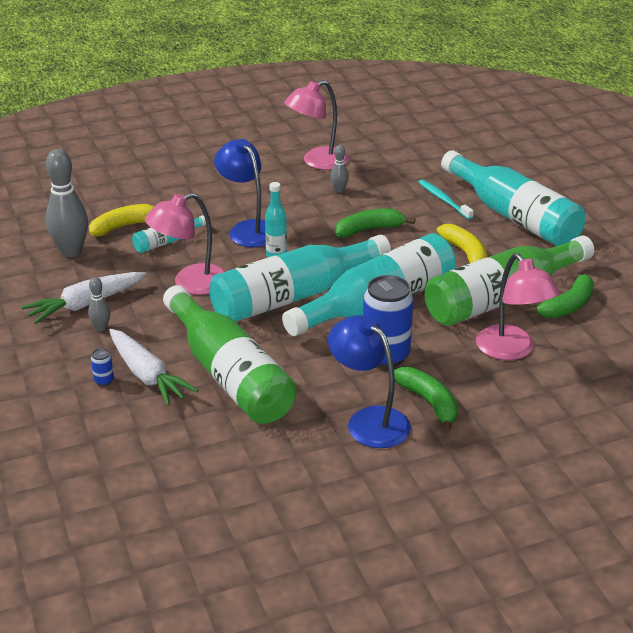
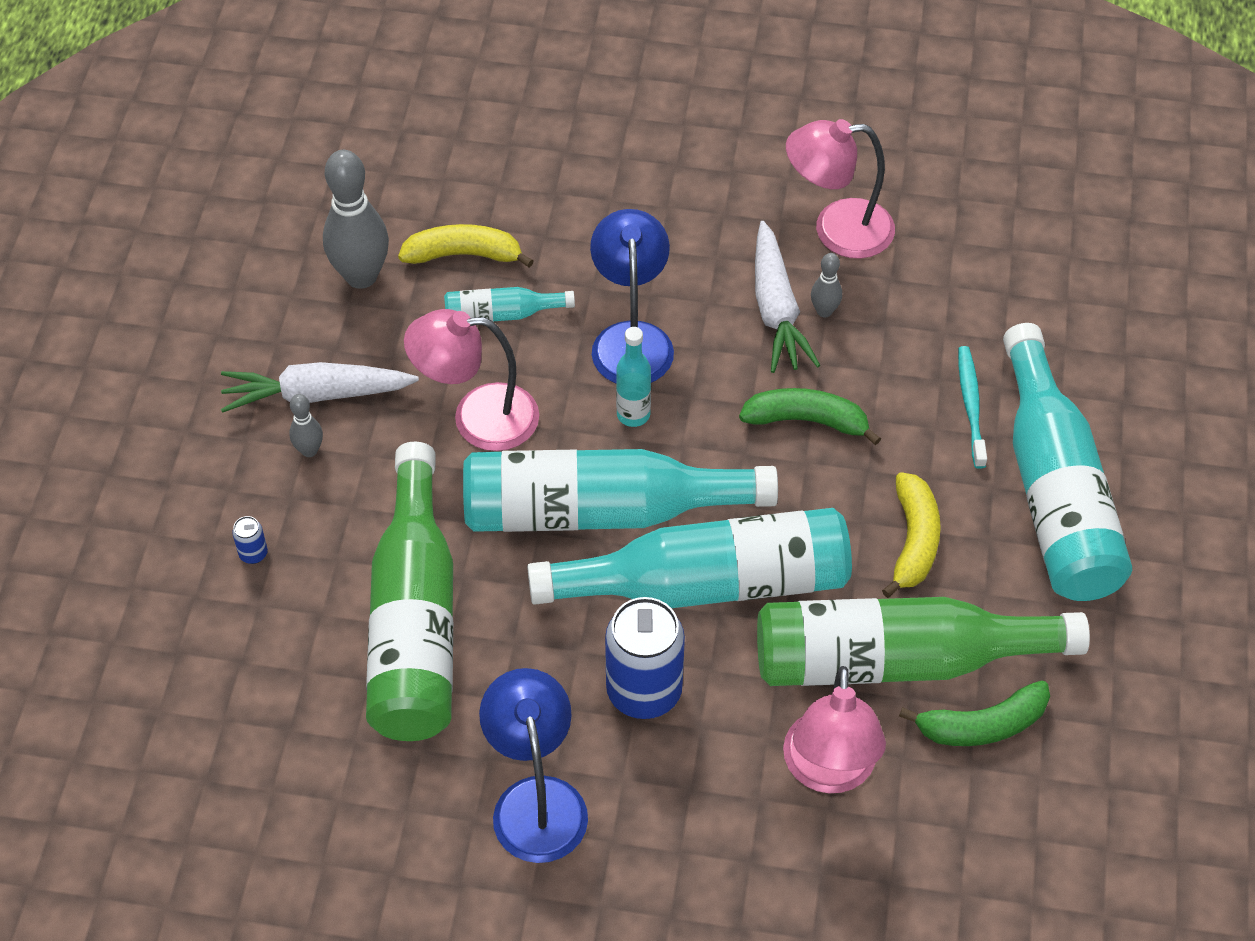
camera: 30 degrees right, 20 degrees up
white carrot [109,329,198,406] -> white carrot moved to [755,221,820,373]
green banana [394,367,458,433] -> none

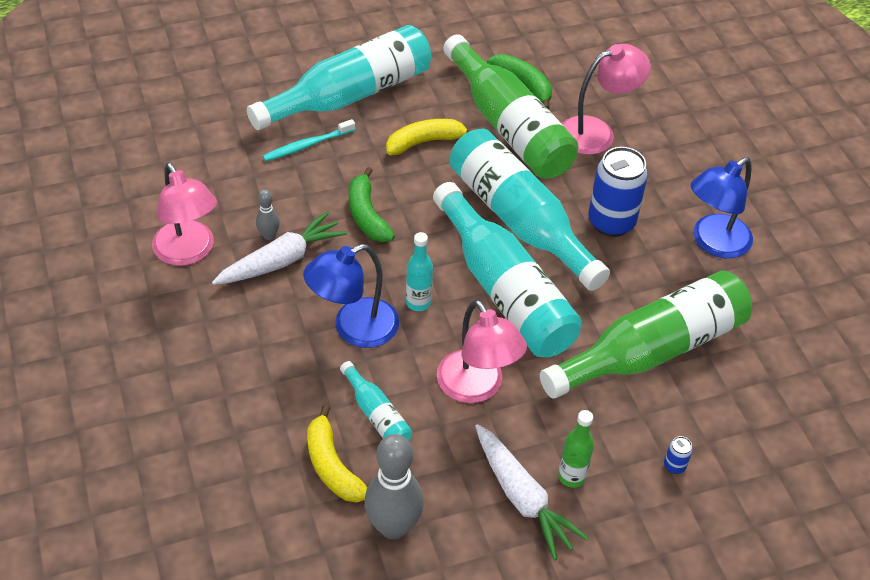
camera: 120 degrees left, 5 degrees down
grey bowling pin [289,394,323,457] -> green bottle [558,410,594,488]

